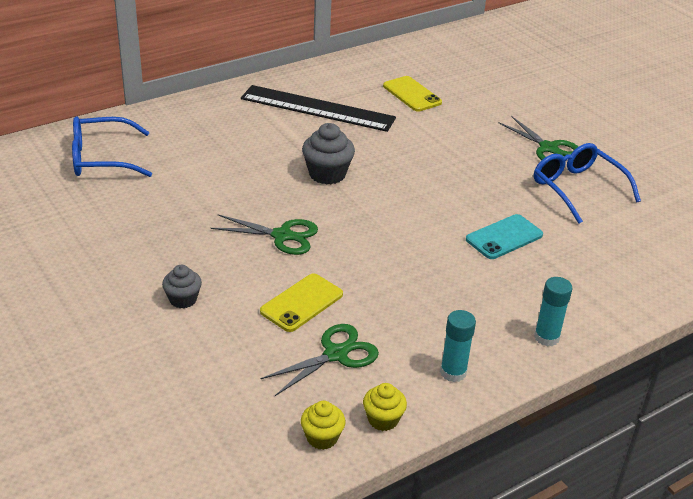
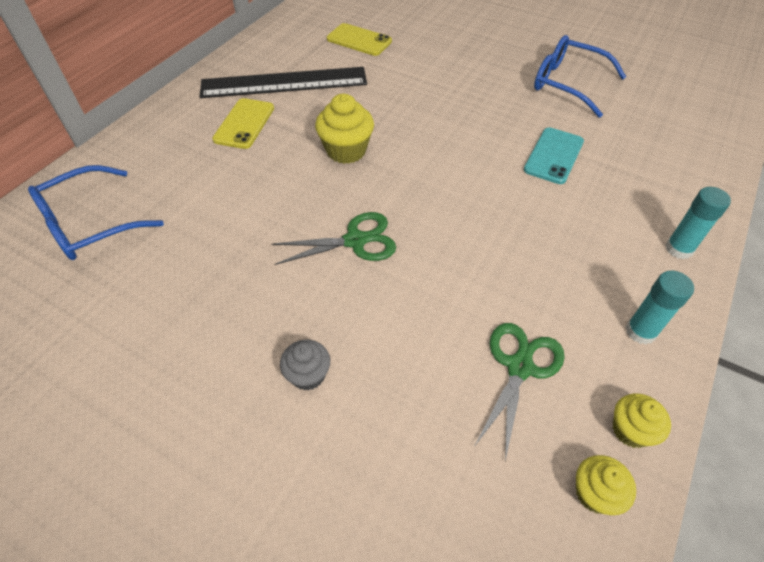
camera: 25 degrees left, 15 degrees up
yellow phone [260,273,343,332] -> yellow phone moved to [212,98,274,149]
grey cupcake [302,123,355,185] -> yellow cupcake [315,94,374,164]
green scissors [498,116,579,160] -> none

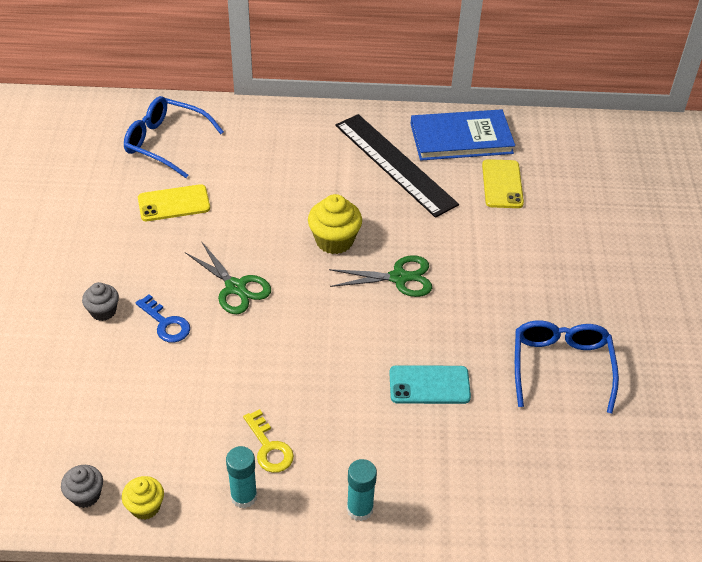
camera: 60 degrees right, 5 degrees down
yellow phone [212,98,274,149] -> yellow phone moved to [138,184,210,221]
green scissors [474,323,565,461] -> green scissors moved to [329,256,432,297]
yellow cupcake [576,455,636,515] -> grey cupcake [61,465,103,508]
none -> blue key [136,294,190,343]
none -> yellow key [243,409,294,473]
none -> blue book [411,109,515,161]

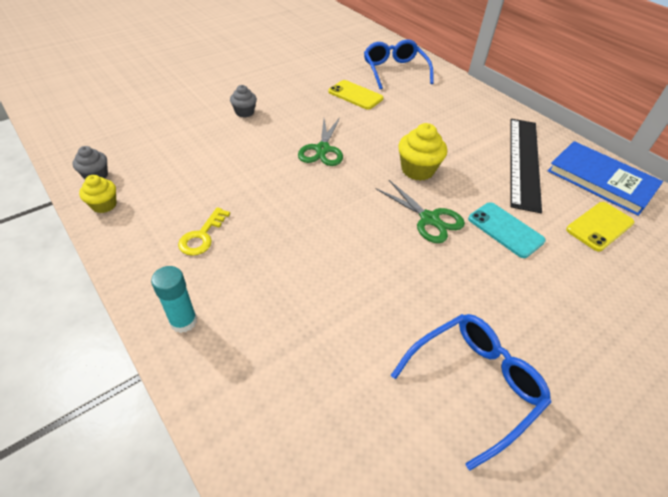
camera: 50 degrees right, 0 degrees up
blue key [136,294,190,343] -> none
turquoise glue stick [226,446,257,508] -> none
turquoise phone [389,365,471,404] -> turquoise phone moved to [468,202,546,258]

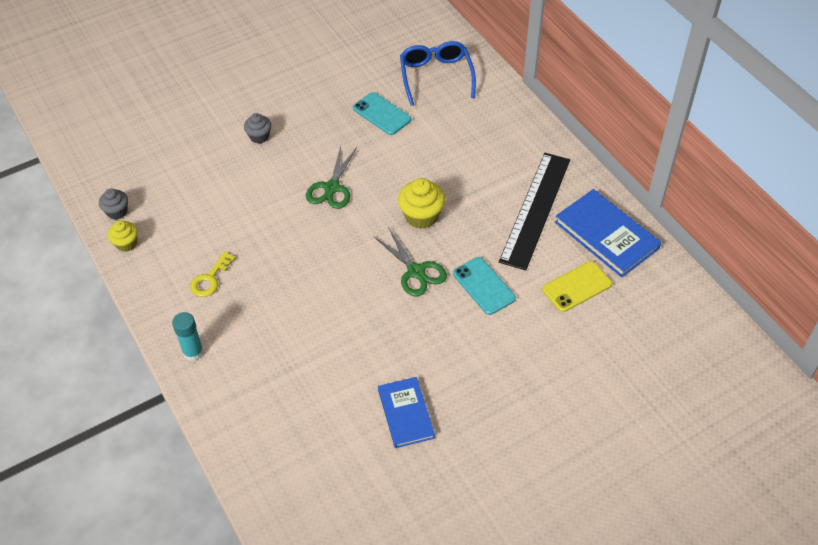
camera: 10 degrees right, 5 degrees up
yellow phone [328,80,383,110] -> turquoise phone [353,92,411,135]
blue glasses [391,314,552,470] -> blue book [378,377,435,448]

